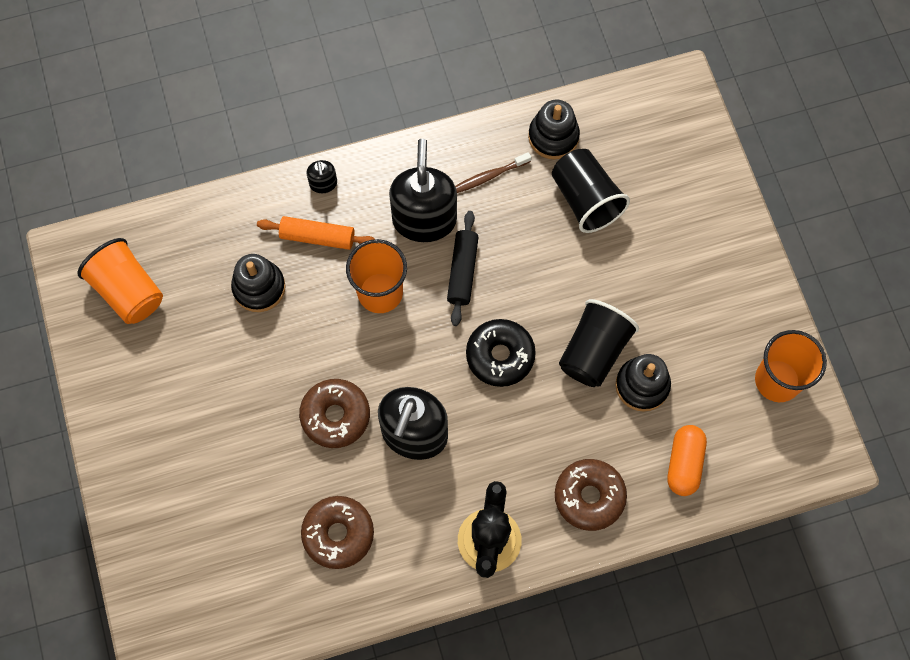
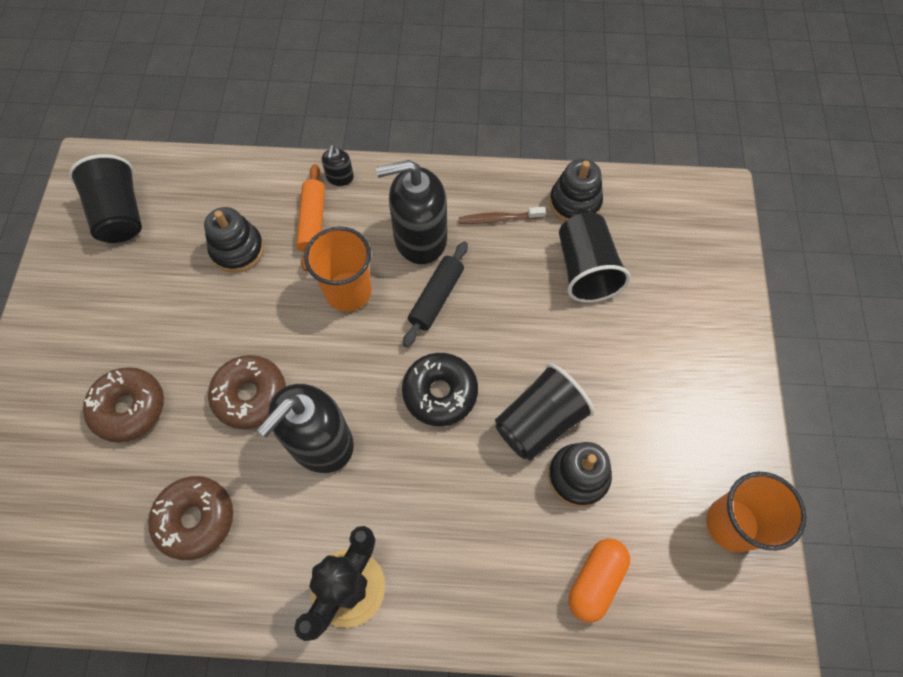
camera: 20 degrees right, 5 degrees down
orange cup [77,238,163,324] -> black cup [69,154,142,243]
orange rolling pin [257,216,375,250] -> orange rolling pin turned 60 degrees clockwise [296,164,325,271]
black soap dispenser [389,139,457,242] -> black soap dispenser turned 120 degrees counterclockwise [376,160,447,265]
brown donut [555,459,627,531] -> brown donut moved to [83,367,164,443]

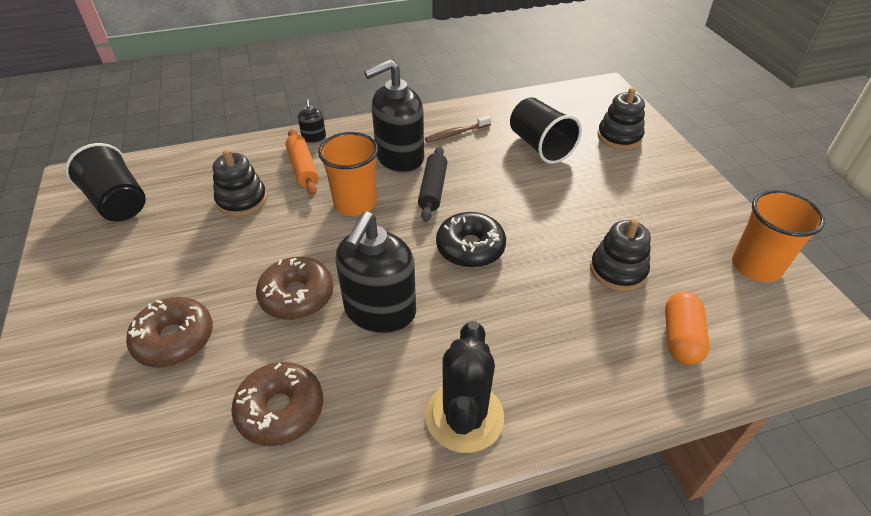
camera: 20 degrees left, 20 degrees down
black cup [495,363,595,461] -> none
black stacking toy [549,159,603,222] -> black stacking toy moved to [597,88,645,150]

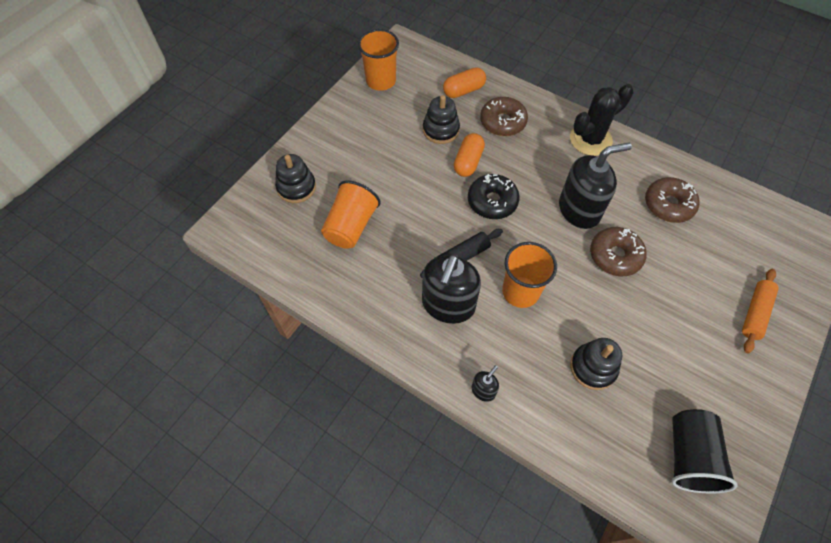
camera: 130 degrees left, 15 degrees up
brown donut [126,297,213,368] -> brown donut moved to [480,97,528,136]
orange rolling pin [286,129,319,196] -> orange rolling pin moved to [742,269,779,353]
black soap dispenser [364,59,424,173] -> black soap dispenser turned 90 degrees clockwise [422,254,481,324]
brown toothbrush [425,115,491,142] -> none
black cup [510,97,582,164] -> orange cup [321,180,381,249]
none -> orange capsule [454,133,485,177]

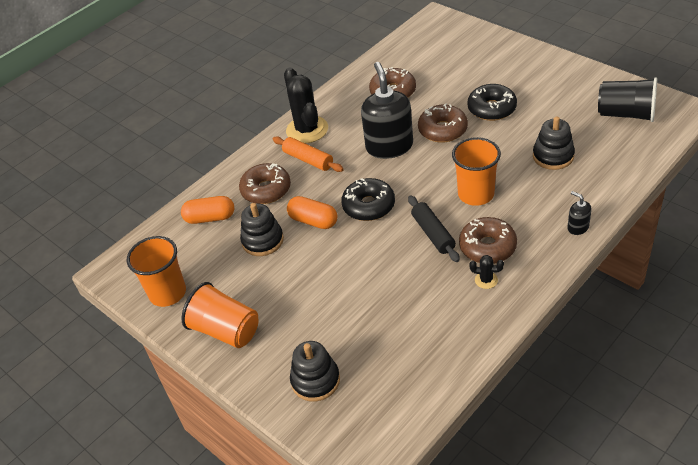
camera: 75 degrees left, 15 degrees down
orange cup [321,180,381,249] -> orange cup moved to [181,282,259,348]
black soap dispenser [422,254,481,324] -> brown donut [459,217,517,264]
orange capsule [443,67,486,98] -> orange capsule turned 75 degrees counterclockwise [181,196,234,224]
orange rolling pin [742,269,779,353] -> orange rolling pin moved to [273,136,344,172]
none -> black donut [467,84,517,121]
none -> black cactus [469,255,504,289]

